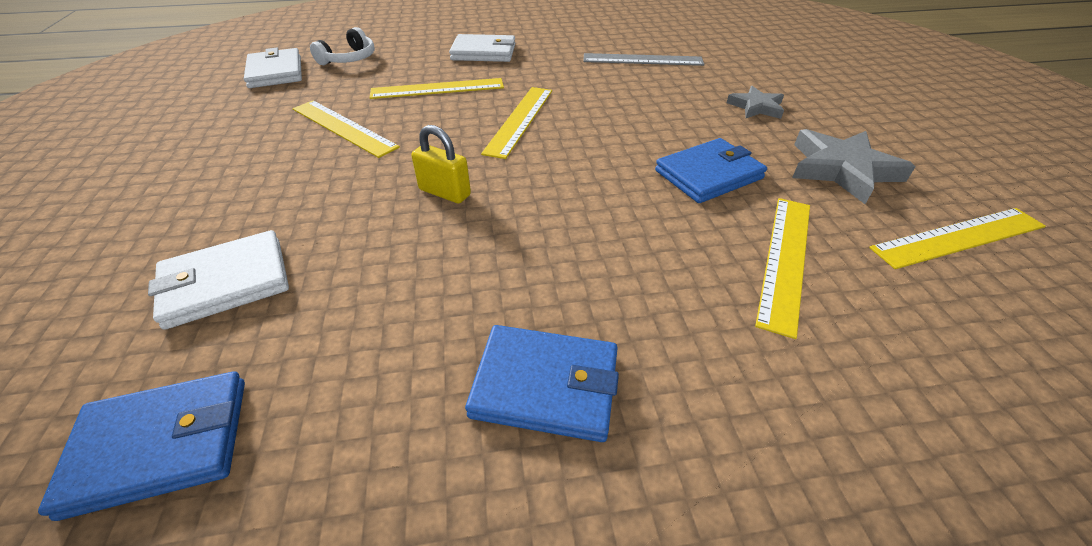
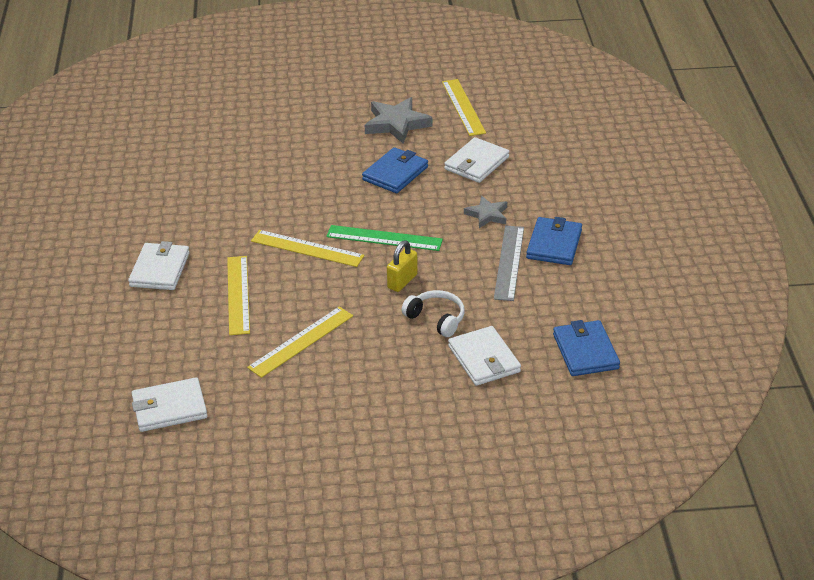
camera: 85 degrees left, 5 degrees down
white headphones [310,27,375,65] -> white headphones moved to [402,290,464,337]
grey ruler [583,53,705,66] -> grey ruler moved to [494,225,524,301]
blue wallet [655,138,767,203] -> blue wallet turned 60 degrees clockwise [362,147,428,193]
grey star [727,86,784,119] -> grey star moved to [464,196,507,228]
yellow ruler [755,198,810,339] -> white wallet [444,137,509,183]
none -> green ruler [326,225,443,251]

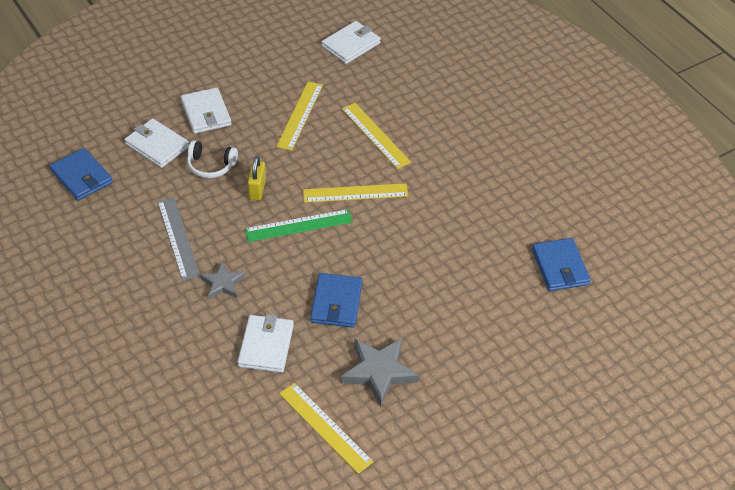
camera: 150 degrees right, 10 degrees up
white wallet [128,241,190,290] -> white wallet moved to [181,87,232,134]
blue wallet [526,217,582,265] -> blue wallet moved to [532,238,591,291]

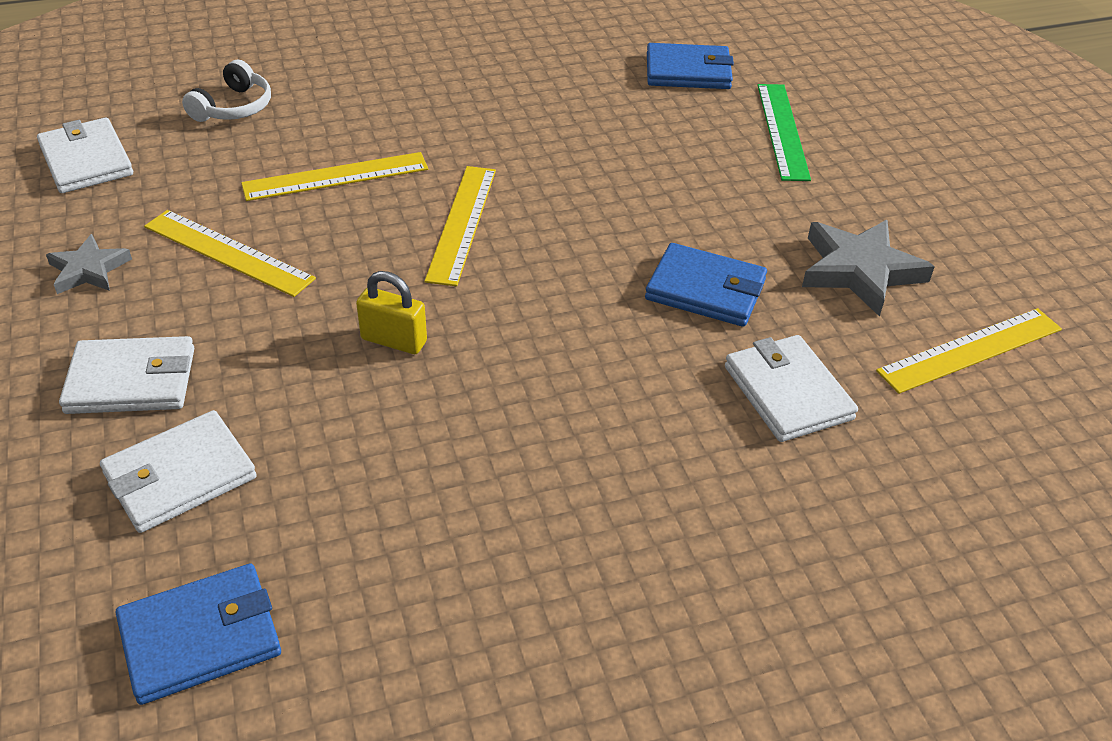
camera: 75 degrees left, 5 degrees down
grey ruler [157,197,200,281] -> none
white headphones [187,140,238,178] -> white headphones moved to [182,60,271,122]
grey star [200,261,245,299] -> grey star moved to [46,234,132,294]
white wallet [237,314,294,373] -> white wallet turned 45 degrees clockwise [725,335,858,442]
green ruler [245,209,353,242] -> green ruler moved to [757,84,811,181]

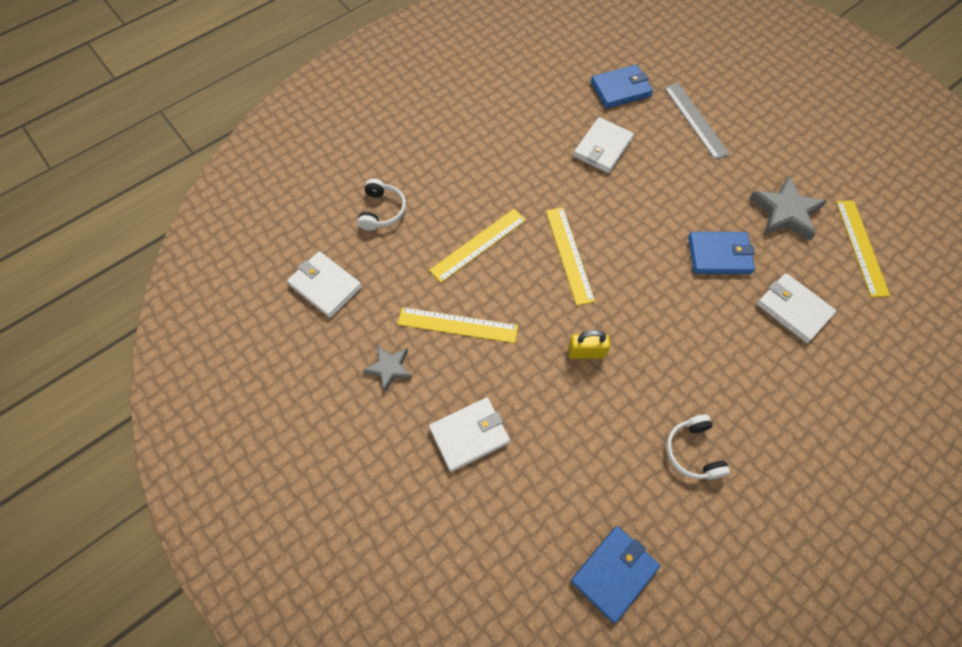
camera: 20 degrees left, 20 degrees up
white wallet [100,410,257,533] -> white wallet moved to [573,117,634,173]
green ruler [757,84,811,181] -> grey ruler [664,83,730,160]
yellow ruler [876,308,1062,394] -> yellow ruler turned 45 degrees counterclockwise [836,200,890,297]
none -> white headphones [666,415,730,480]

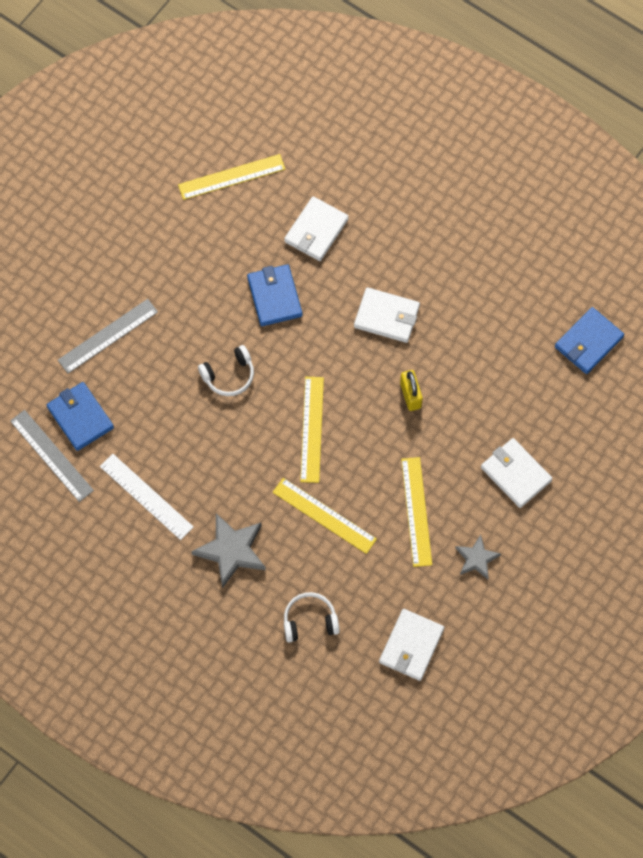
camera: 105 degrees left, 5 degrees up
yellow ruler [546,207,595,306] -> yellow ruler turned 60 degrees counterclockwise [300,377,324,483]
blue wallet [571,526,660,623] -> blue wallet turned 75 degrees counterclockwise [555,307,624,374]
white wallet [573,117,634,173] -> white wallet moved to [354,287,420,343]
white headphones [666,415,730,480] -> white headphones moved to [198,345,254,396]
grey star [749,176,827,241] -> grey star moved to [191,513,266,588]
none -> grey ruler [10,410,94,502]
none -> white ruler [100,454,193,540]

